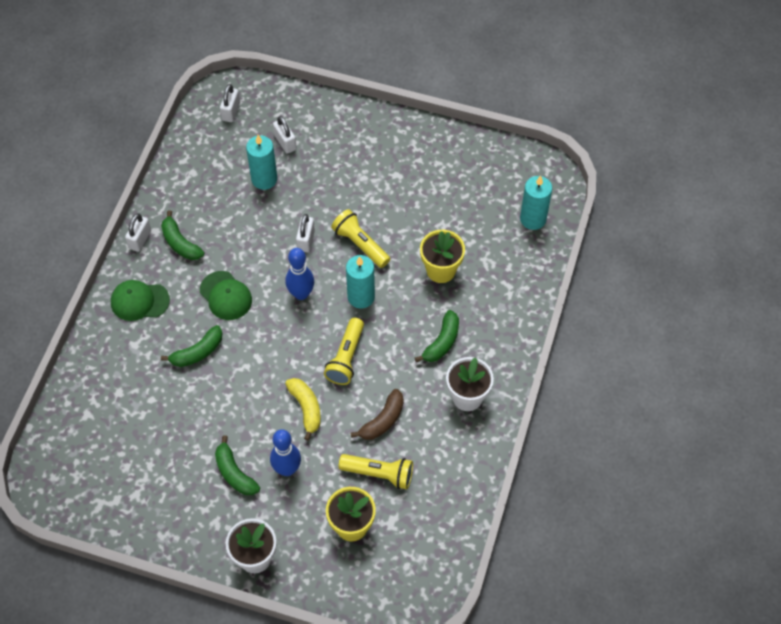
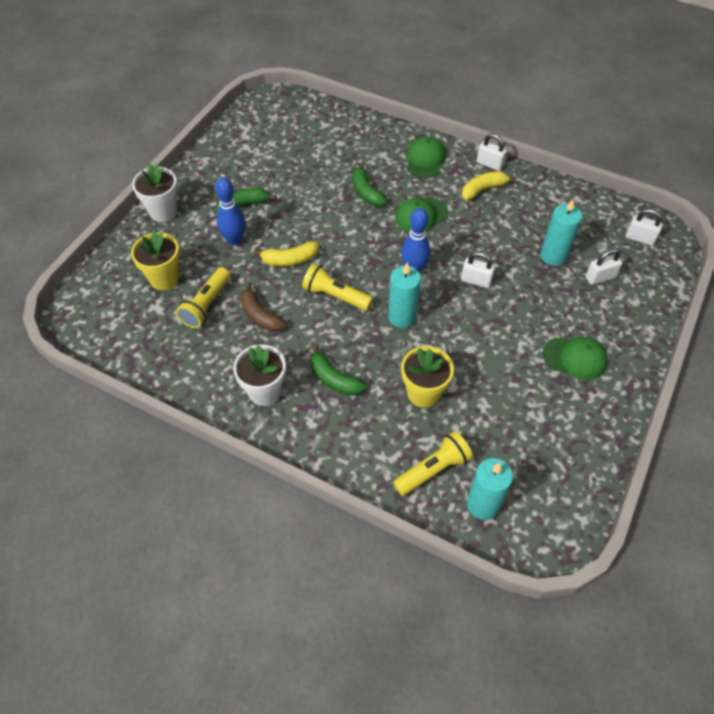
camera: 100 degrees right, 5 degrees down
green banana [161,210,204,260] -> yellow banana [462,171,516,201]
yellow flashlight [331,209,390,268] -> yellow flashlight moved to [393,431,473,496]
none -> green cap [543,336,608,380]

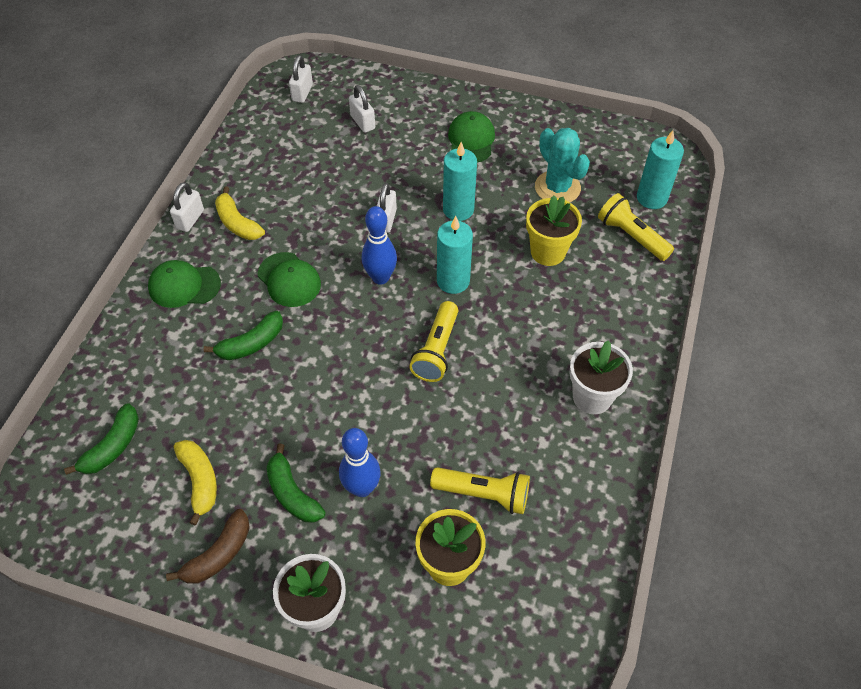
camera: 100 degrees left, 0 degrees up
brown banana [240,282,286,332] -> brown banana moved to [166,509,250,584]
yellow banana [254,241,319,266] -> yellow banana moved to [174,440,217,526]
green banana [311,345,367,396] -> green banana moved to [64,403,139,475]
turquoise candle [540,199,582,266] -> turquoise candle moved to [443,142,477,221]
none -> turquoise cactus [535,128,590,202]

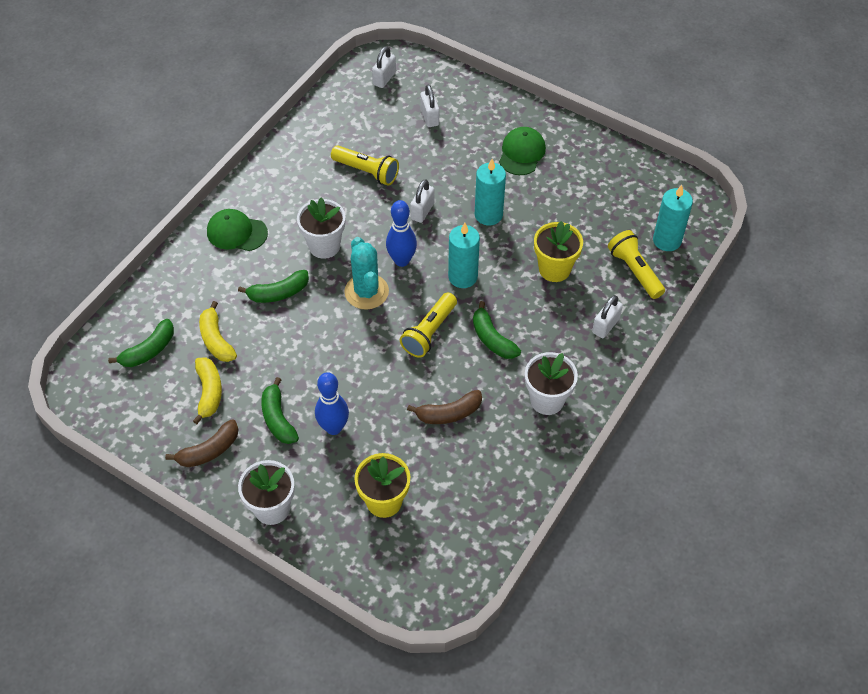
camera: 15 degrees right, 0 degrees up
white padlock [170,182,204,232] -> white padlock moved to [592,295,623,338]
yellow banana [215,187,265,240] -> yellow banana moved to [199,301,237,362]
green cap [258,252,321,307] -> white flower pot [297,198,345,259]
yellow flashlight [430,467,530,514] -> yellow flashlight moved to [331,145,399,186]
turquoise cactus [535,128,590,202] -> turquoise cactus moved to [344,237,389,310]
none -> brown banana [407,390,482,424]
none -> green banana [473,301,521,359]

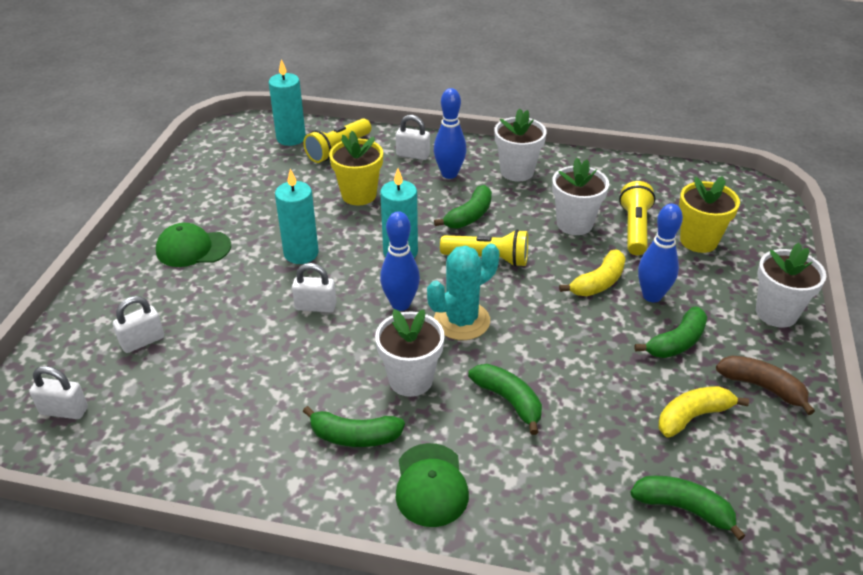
camera: 110 degrees left, 15 degrees down
yellow banana [199,301,237,362] -> yellow banana moved to [559,250,626,296]
yellow flashlight [331,145,399,186] -> yellow flashlight moved to [619,181,655,255]
brown banana [407,390,482,424] -> white flower pot [552,158,609,235]
none -> green banana [303,406,405,447]
none -> blue bowling pin [434,88,466,179]

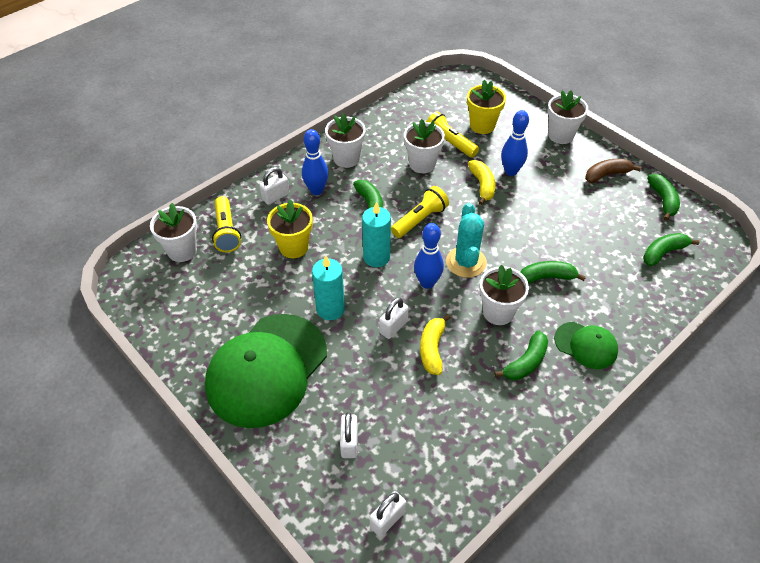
camera: 55 degrees left, 10 degrees up
green cap [156,223,231,267] -> green cap [205,314,327,428], size x2.07
turquoise candle [269,59,306,146] -> white flower pot [150,203,197,262]
green banana [634,306,707,358] -> green banana moved to [647,174,680,221]
yellow banana [658,386,749,437] -> yellow banana moved to [420,314,451,375]

